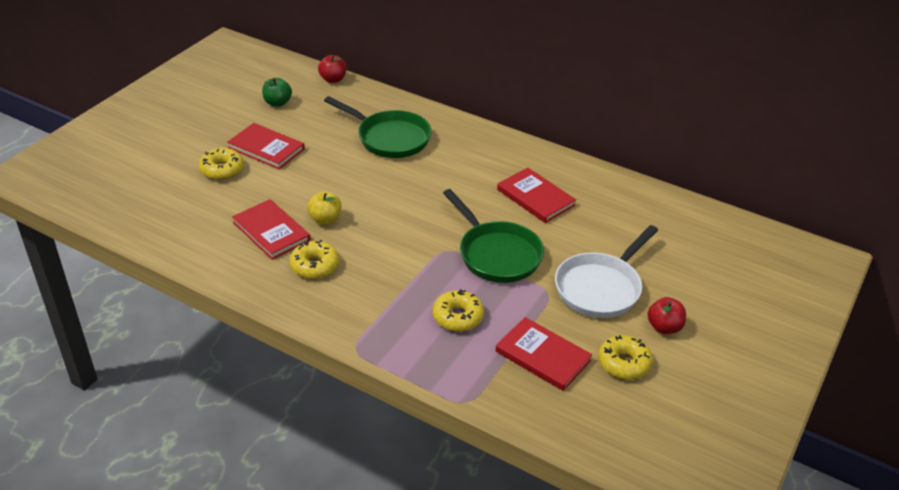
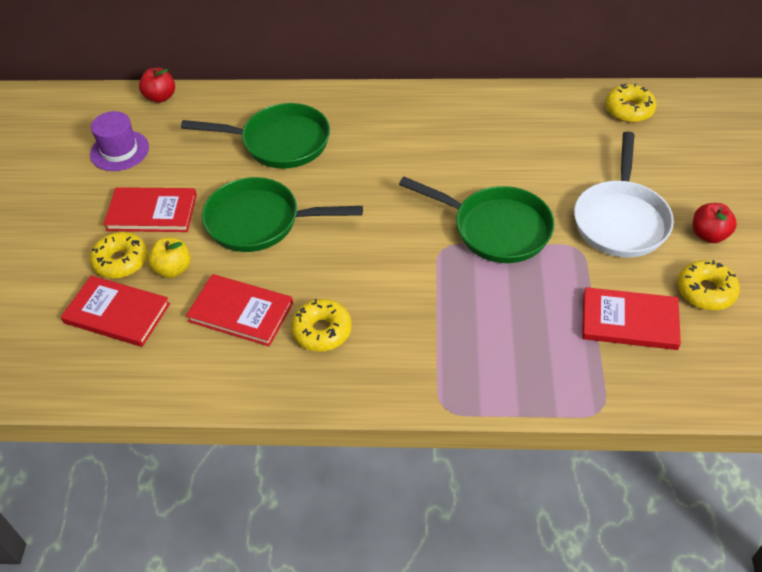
camera: 25 degrees left, 10 degrees up
green apple [262,78,292,107] -> purple hat [90,111,149,171]
yellow apple [307,191,342,225] -> yellow apple moved to [148,237,191,278]
yellow donut [433,289,484,331] -> yellow donut moved to [605,83,656,123]
red book [497,168,576,223] -> red book moved to [61,275,170,347]
none -> green pan [202,177,363,252]

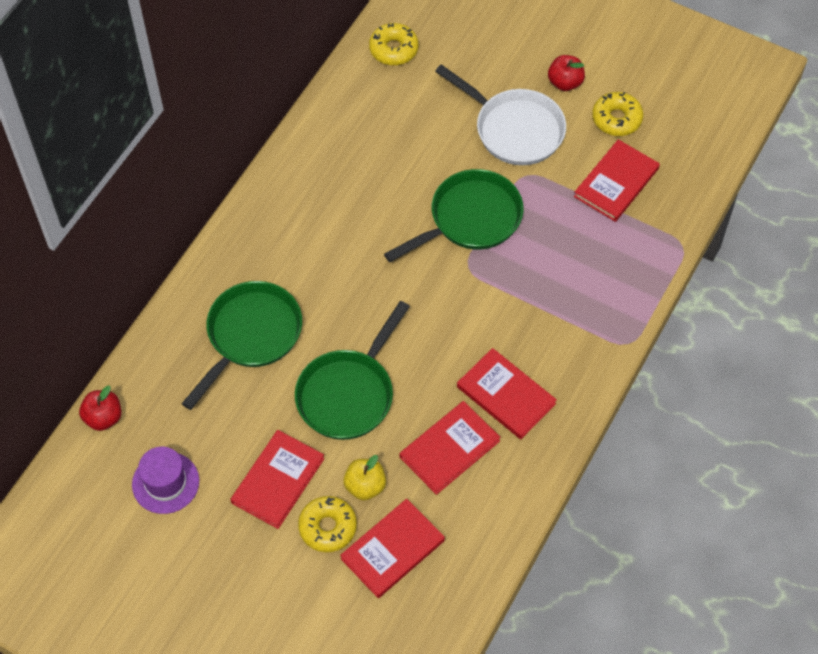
camera: 65 degrees left, 10 degrees up
yellow donut [291,299,352,352] -> red book [457,348,557,439]

